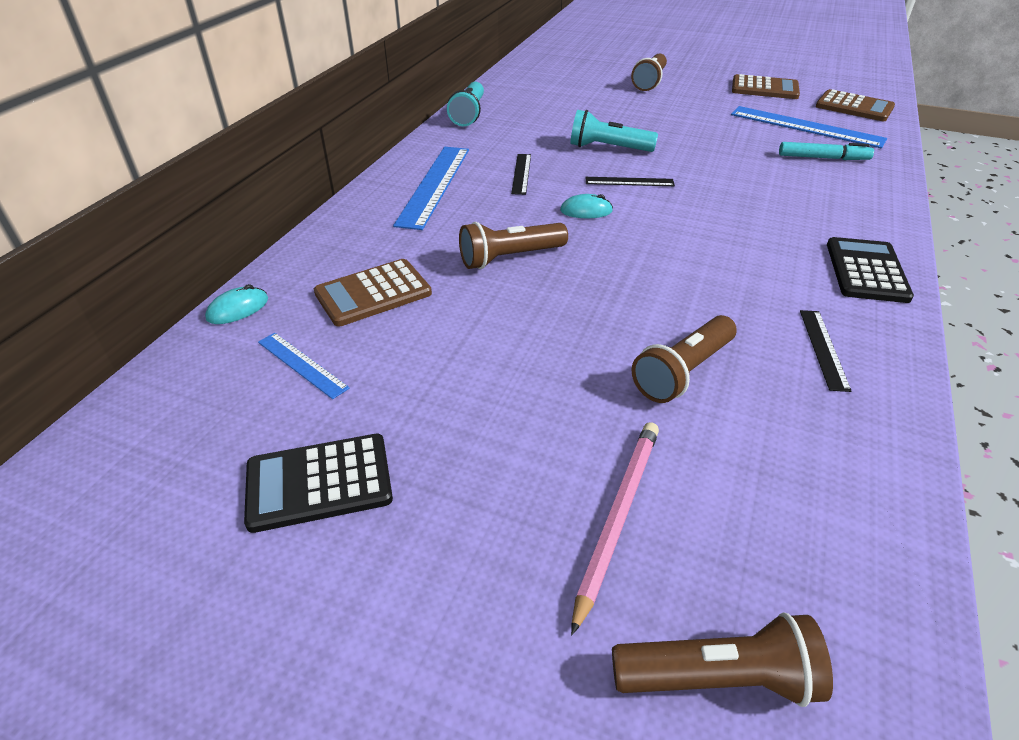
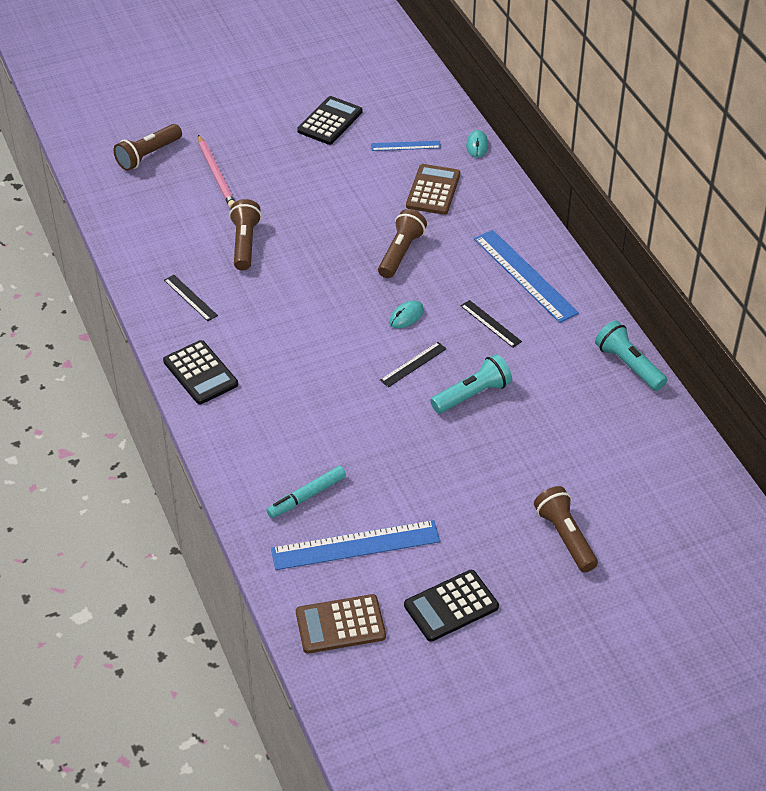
camera: 135 degrees right, 5 degrees up
brown calculator [732,74,800,99] -> black calculator [404,570,499,642]

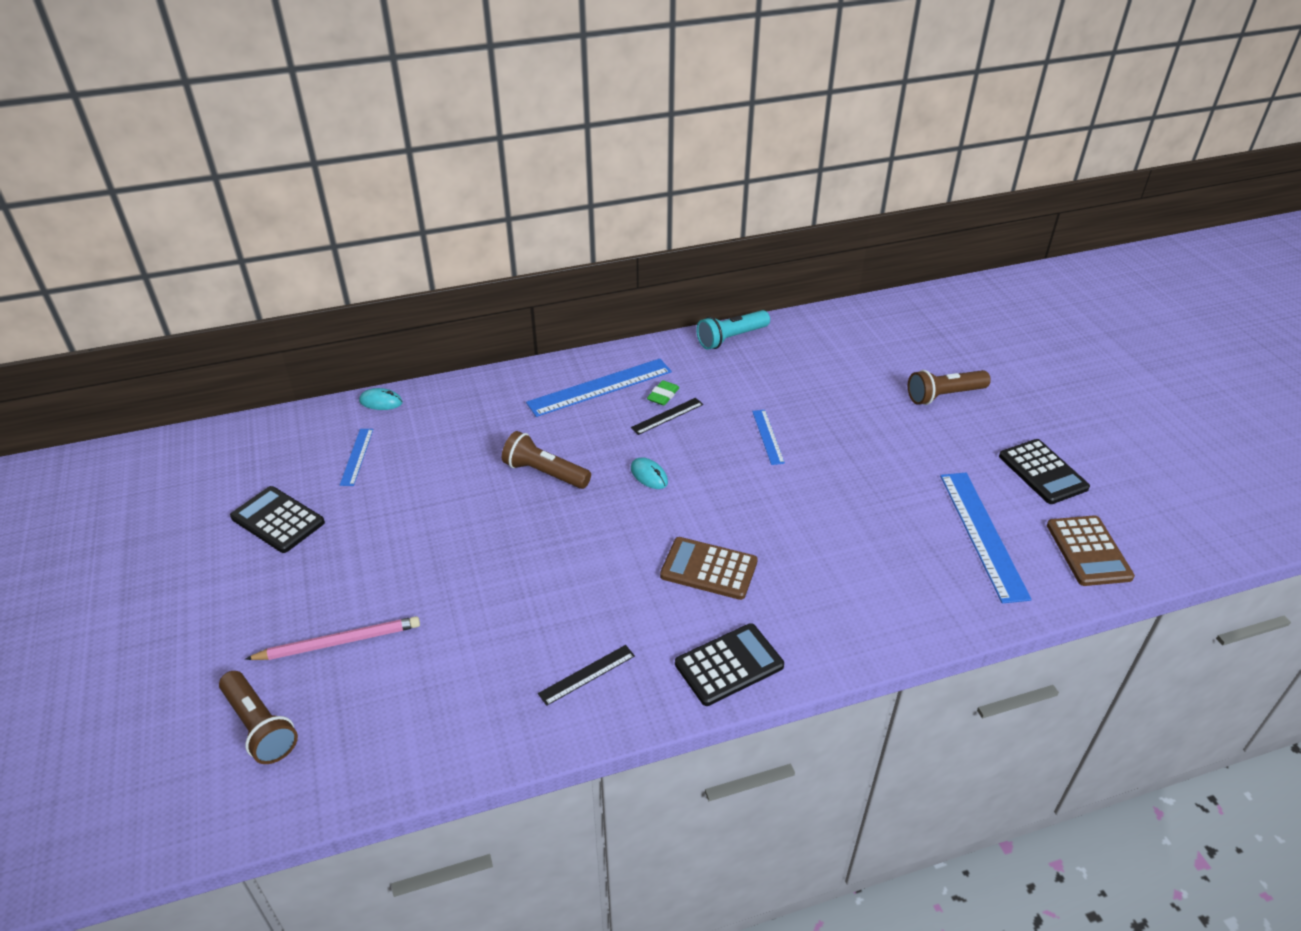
camera: 85 degrees left, 5 degrees down
brown flashlight [229,199,262,271] -> none
turquoise marker [267,466,346,518] -> none
black ruler [380,342,447,387] -> none
brown calculator [406,164,460,215] -> brown calculator moved to [660,537,758,600]
turquoise flashlight [430,354,512,414] -> blue ruler [752,410,785,465]
none -> green eraser [647,380,680,405]

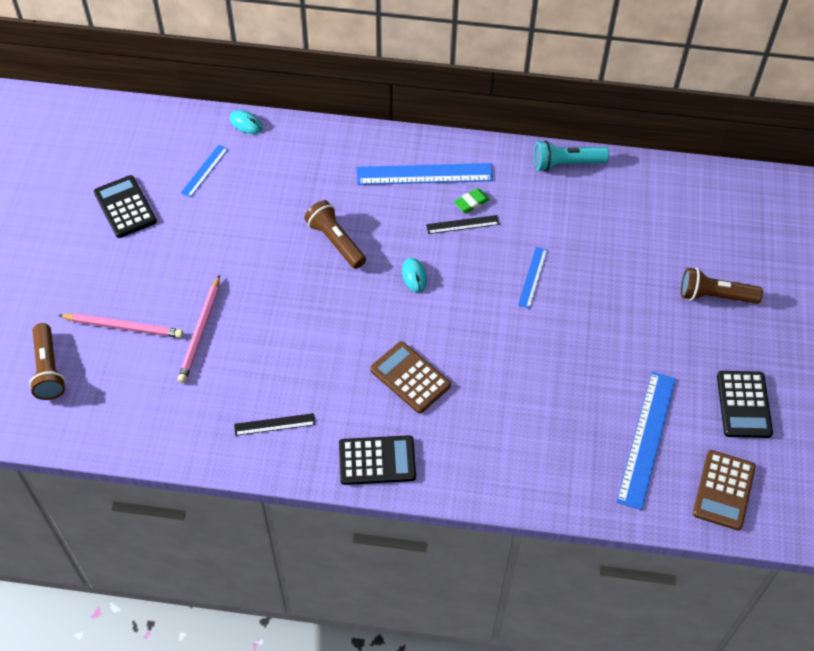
camera: 25 degrees right, 15 degrees up
none -> pink pencil [178,275,220,383]

